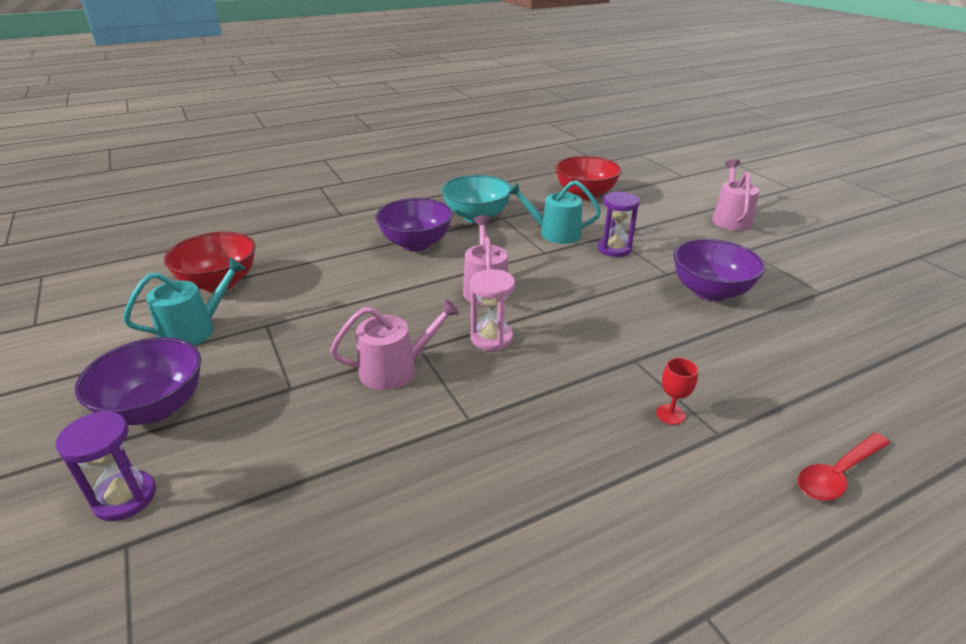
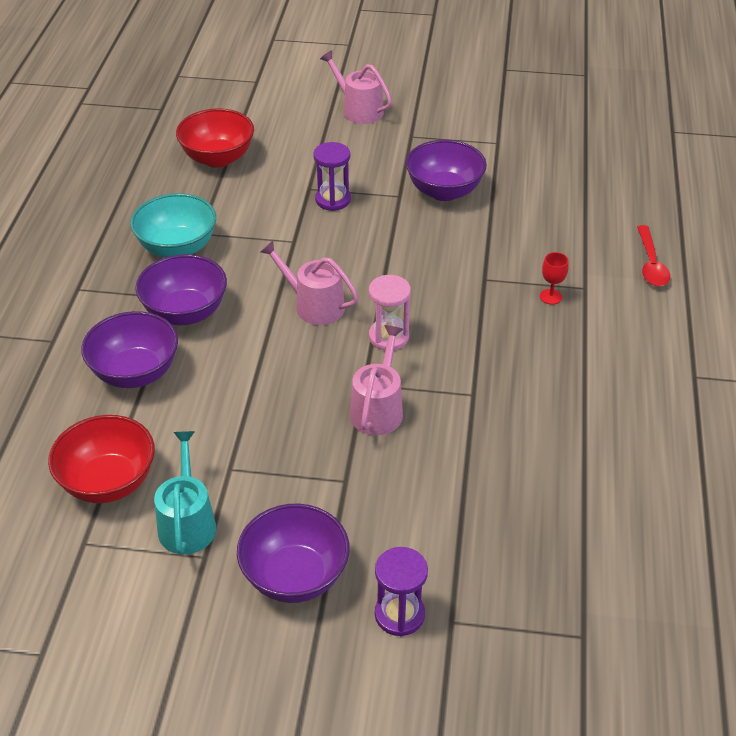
camera: 55 degrees left, 10 degrees up
turquoise watering can [508,180,601,244] -> none
none -> purple bowl [81,311,178,388]

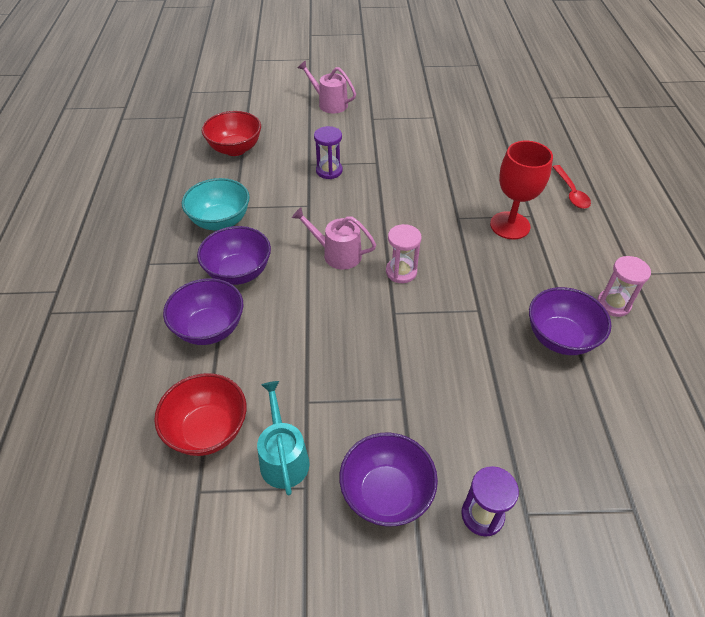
camera: 10 degrees left, 5 degrees up
pink watering can [350,325,403,435] -> none
purple bowl [406,140,487,201] -> purple bowl moved to [529,287,612,355]
red goblet [540,252,569,305] -> red goblet [490,141,553,239], size x2.37
none -> pink hourglass [597,256,651,317]

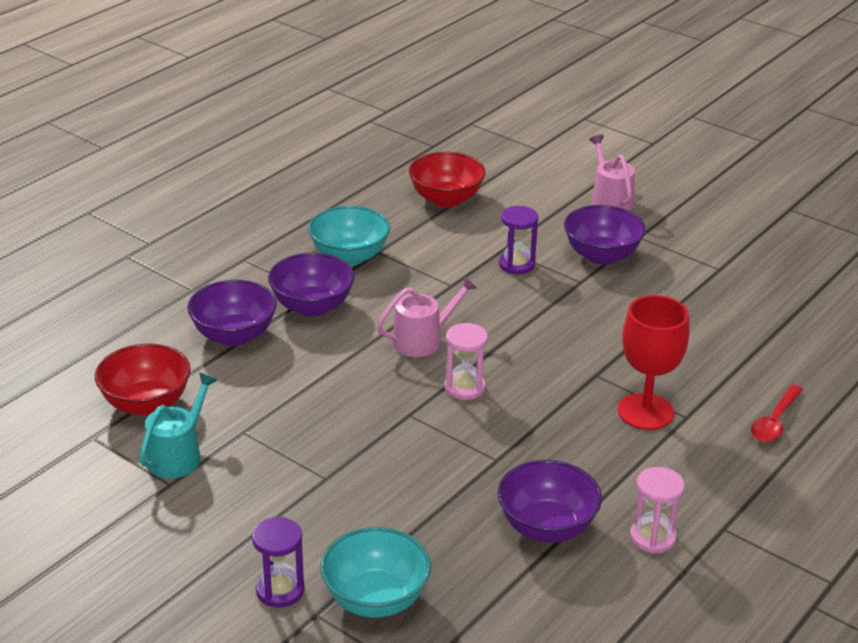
camera: 40 degrees right, 15 degrees down
pink watering can [292,207,376,270] -> pink watering can turned 90 degrees clockwise [377,277,477,357]
purple bowl [339,433,438,526] -> purple bowl moved to [564,205,646,265]
none -> turquoise bowl [320,527,431,618]

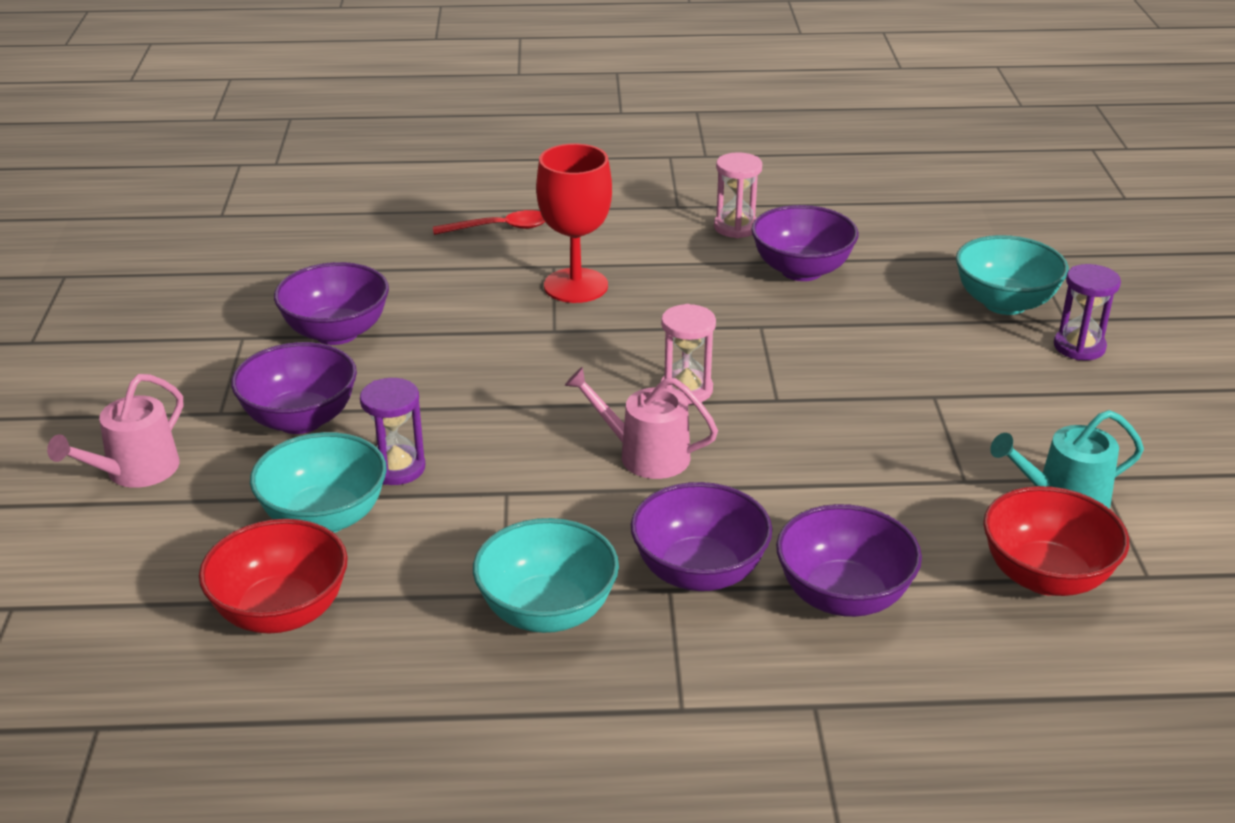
camera: 130 degrees left, 0 degrees up
none -> turquoise bowl [250,432,387,533]
none -> purple bowl [274,262,389,345]

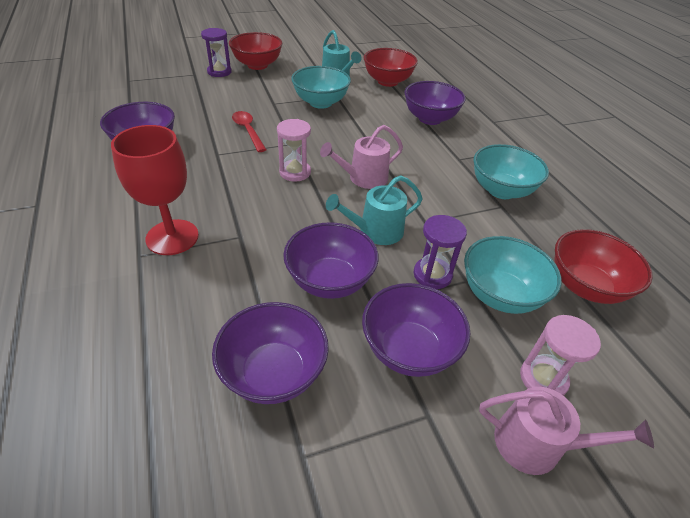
camera: 110 degrees left, 10 degrees up
red spoon [433,210,545,235] -> red spoon moved to [232,111,267,152]
pink watering can [565,367,718,479] -> pink watering can turned 60 degrees clockwise [320,125,403,189]
purple bowl [631,482,772,591] -> purple bowl moved to [283,222,379,299]
pink hourglass [714,152,762,238] -> pink hourglass moved to [520,315,601,396]
turquoise bowl [956,235,1069,315] -> turquoise bowl moved to [291,66,351,109]
none -> red bowl [229,32,282,70]
none -> turquoise watering can [326,175,423,245]

